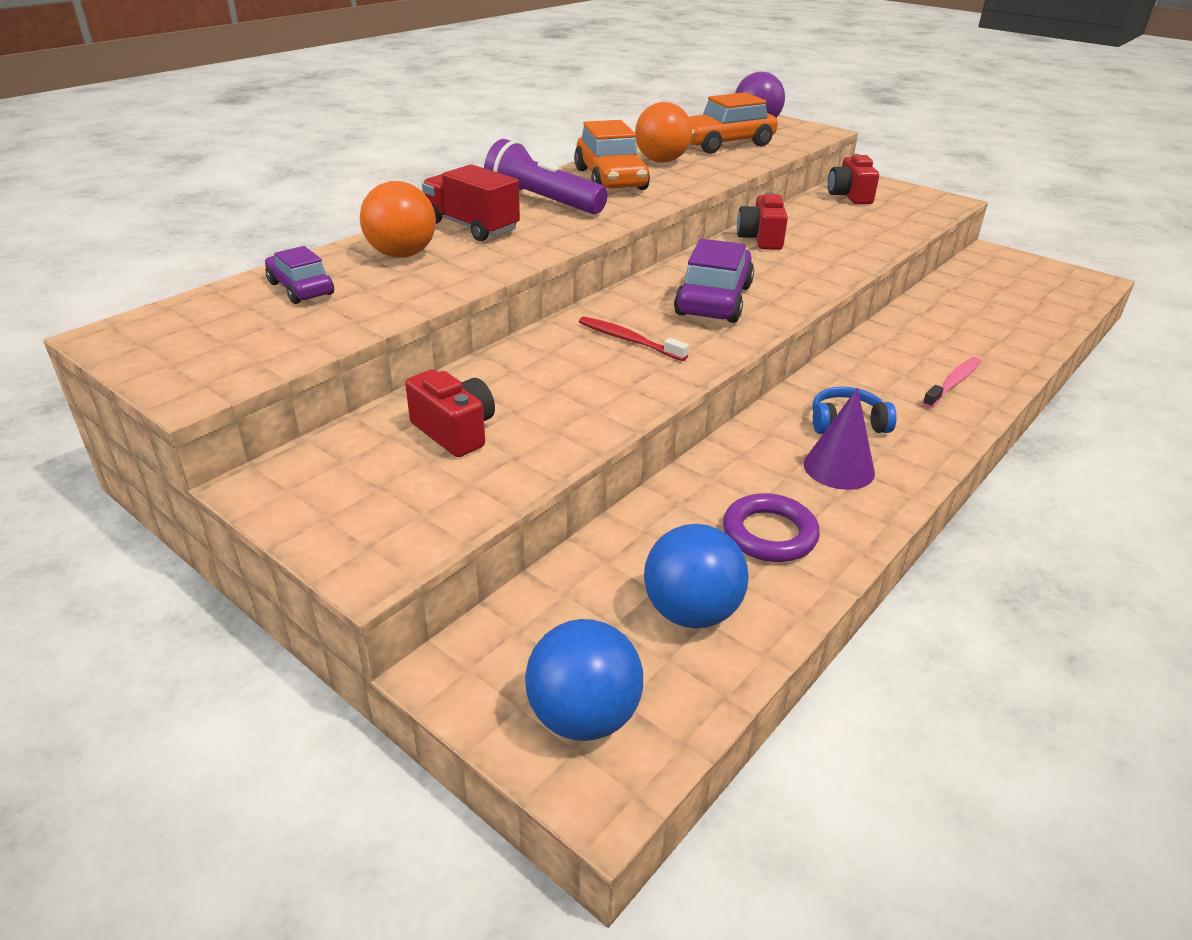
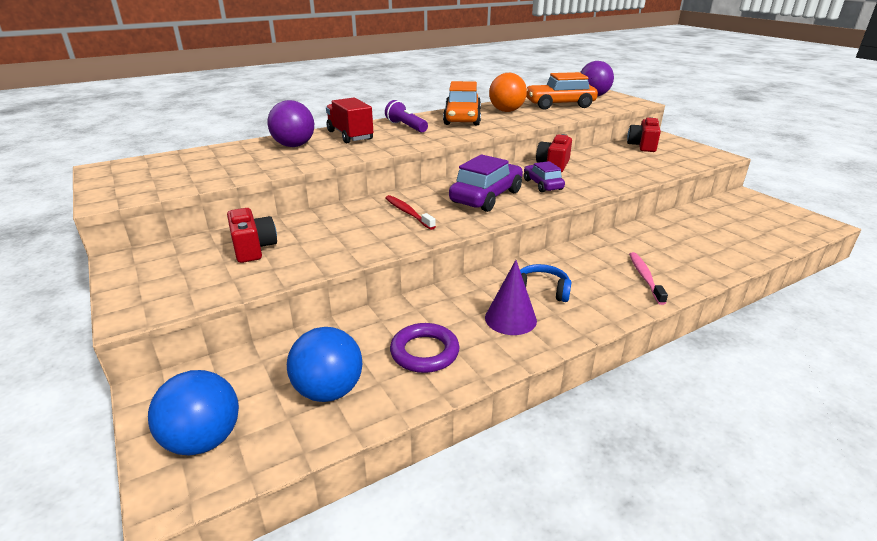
camera: 20 degrees right, 5 degrees down
purple car [265,246,334,304] -> purple car moved to [524,161,565,193]
orange ball [360,181,436,258] -> purple ball [267,100,314,147]
purple flashlight [484,139,608,214] -> purple flashlight [385,100,428,133], size x0.66
pink toothbrush [922,357,981,408] -> pink toothbrush turned 60 degrees counterclockwise [629,252,668,305]

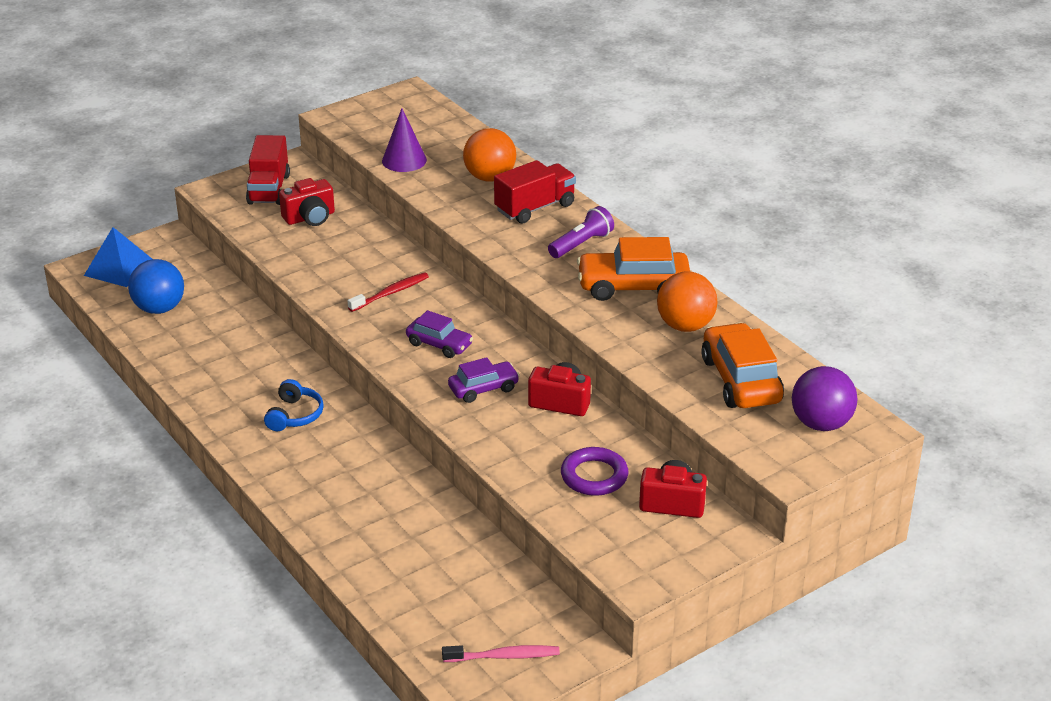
camera: 85 degrees right, 5 degrees up
blue ball [148,370,239,456] -> blue pyramid [84,227,152,287]
purple ball [267,100,314,147] -> orange ball [463,128,516,182]
purple ring [390,323,459,373] -> purple ring moved to [561,447,629,496]
purple car [449,154,523,212] -> purple car [406,310,473,358], size x0.60
purple cone [485,260,537,335] -> purple cone moved to [382,108,427,172]
pink toothbrush [629,252,668,305] -> pink toothbrush moved to [442,645,560,662]
none -> red truck [246,135,290,205]

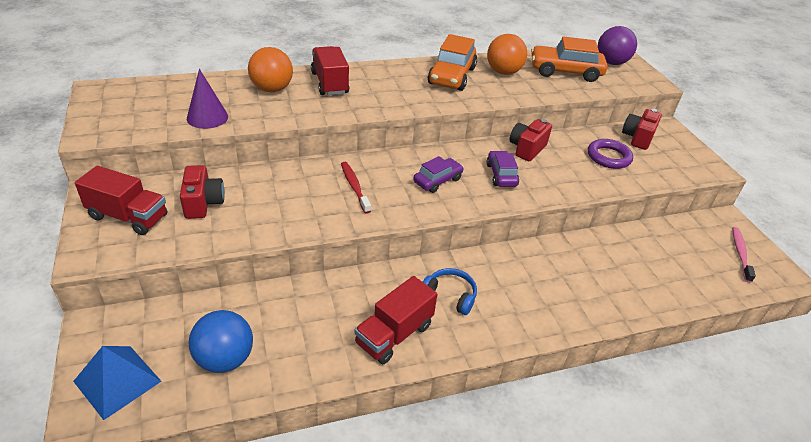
camera: 75 degrees left, 5 degrees up
purple flashlight [548,206,614,258] -> none
none -> red truck [355,276,437,364]

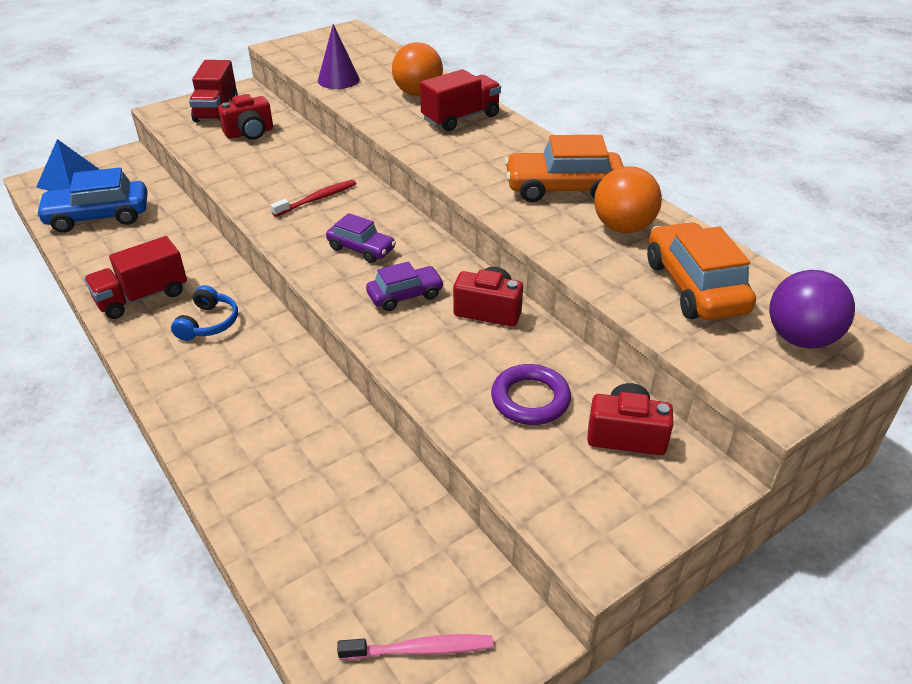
camera: 75 degrees right, 0 degrees up
blue ball [189,310,253,373] -> blue car [35,167,148,233]
red truck [355,276,437,364] -> red truck turned 60 degrees counterclockwise [84,236,187,319]

